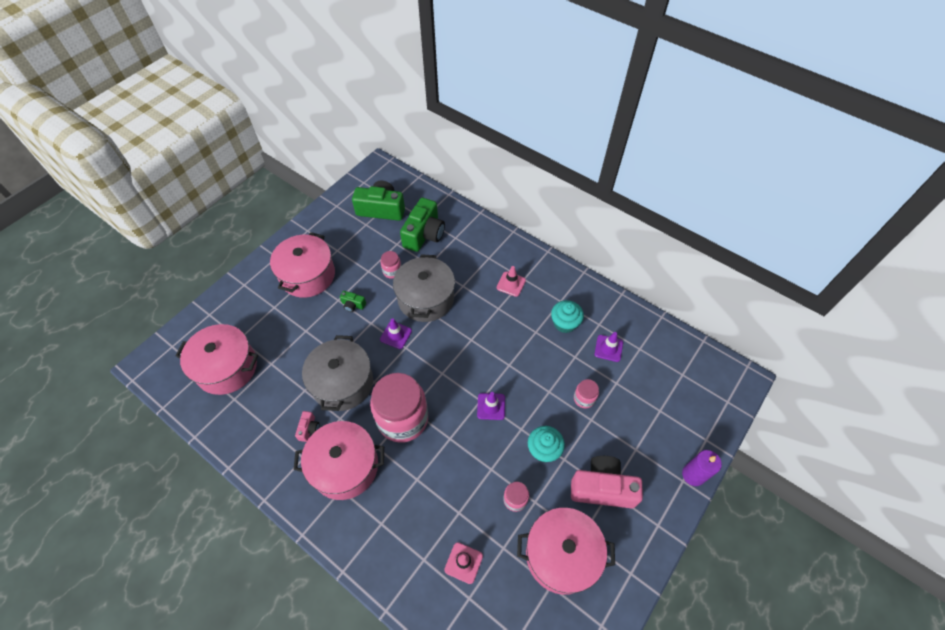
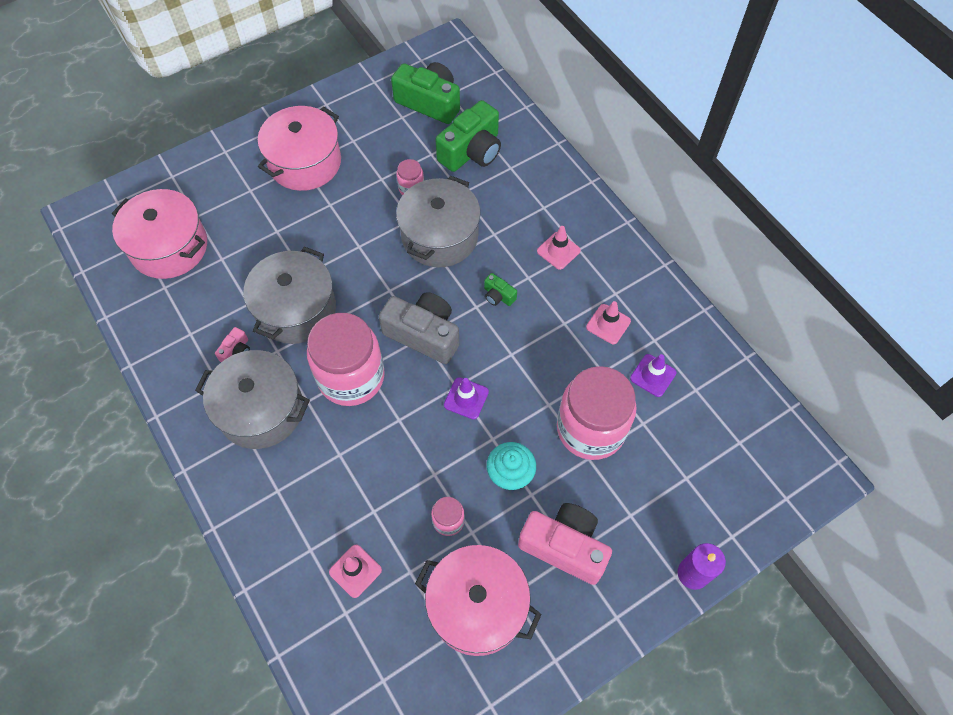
camera: 20 degrees right, 5 degrees up
pink pot [293,421,384,500] -> grey pot [195,350,310,449]
green camera [340,291,366,312] -> green camera moved to [484,273,517,306]
purple traffic cone [380,318,412,349] -> none
turquoise cupcake [551,300,584,333] -> pink traffic cone [586,301,631,344]
pink jar [574,379,599,408] -> pink jar [557,366,637,460], size x2.30
none -> grey camera [379,292,460,364]

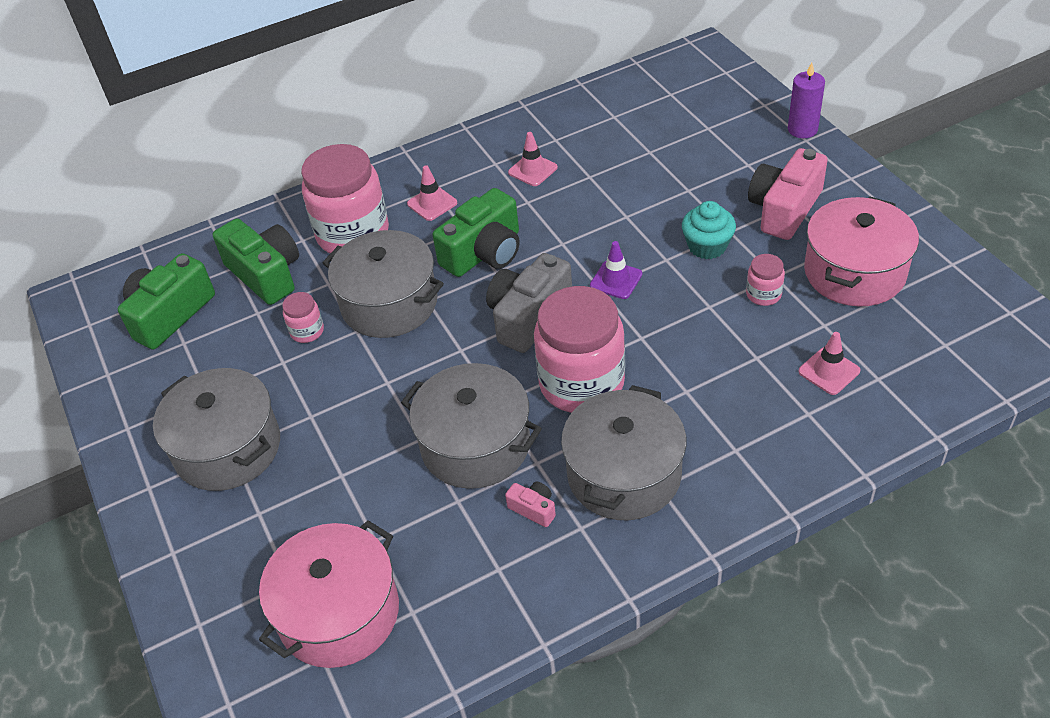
camera: 80 degrees left, 15 degrees down
pink pot [258,106,341,191] -> grey pot [153,368,280,491]
green camera [484,273,517,306] -> green camera [433,188,520,277], size x2.22
pink jar [557,366,637,460] -> pink jar moved to [301,144,389,253]
purple traffic cone [630,354,676,397] -> none

